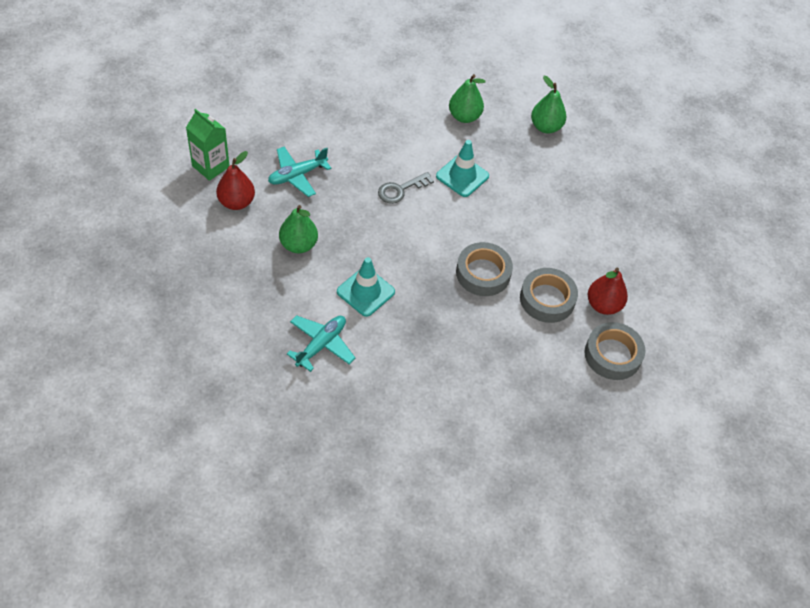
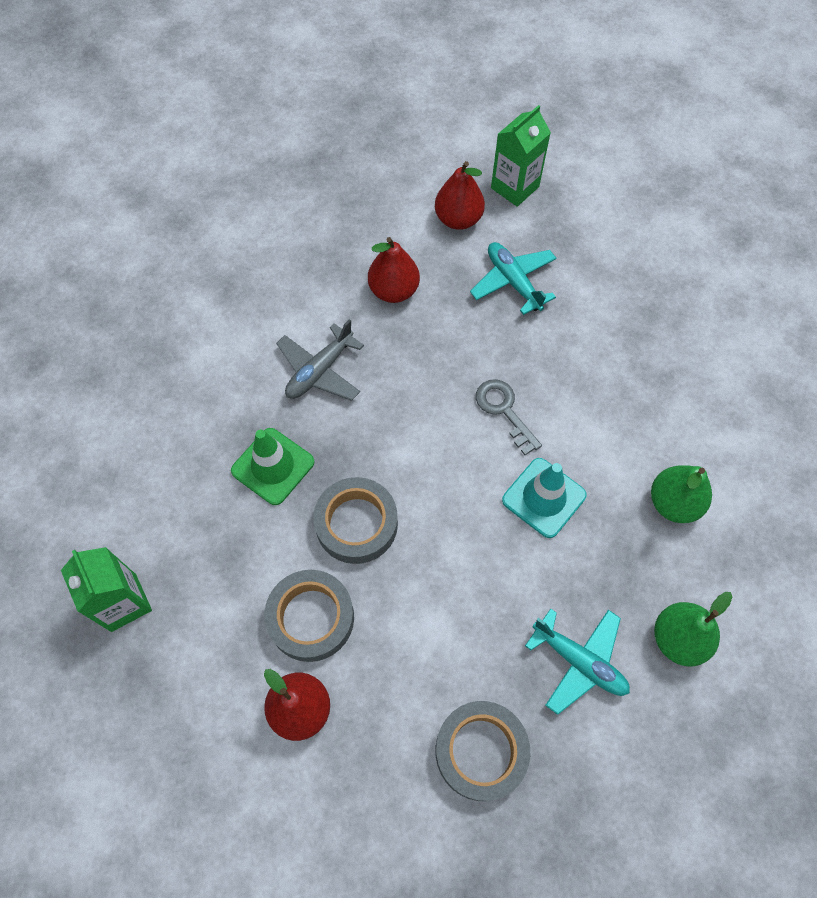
camera: 95 degrees right, 10 degrees up
green pear [279,205,318,253] -> red pear [368,237,420,303]
turquoise plane [287,315,355,372] -> turquoise plane moved to [525,609,630,715]
turquoise traffic cone [337,257,395,317] -> grey plane [276,319,364,401]
grey tape [585,322,646,380] -> grey tape moved to [436,701,530,801]
none -> green carton [61,547,152,632]
none -> green traffic cone [231,428,314,505]

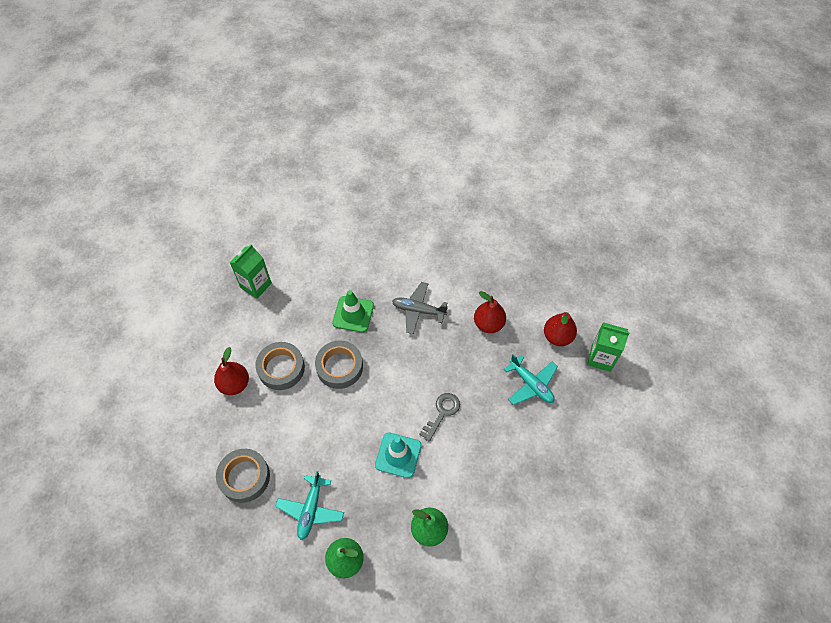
camera: 65 degrees right, 5 degrees down
turquoise plane [470,242,557,315] -> turquoise plane turned 105 degrees clockwise [504,354,558,405]

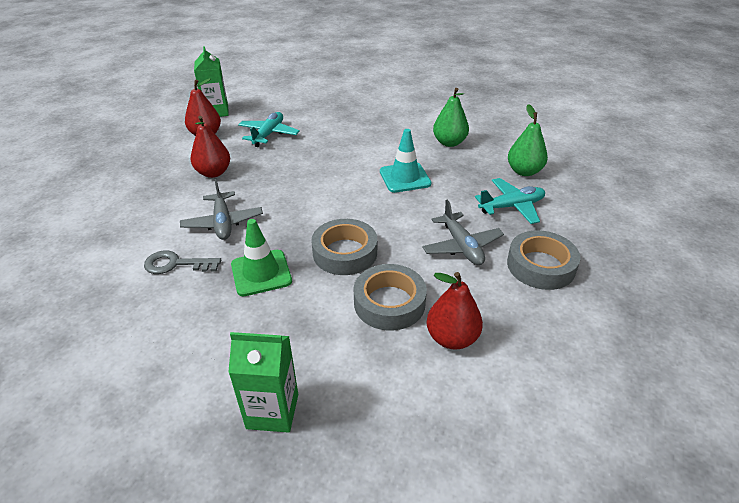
camera: 120 degrees left, 20 degrees down
grey key [419,393,460,442] -> grey key moved to [144,250,221,274]
none -> grey plane [422,199,504,265]

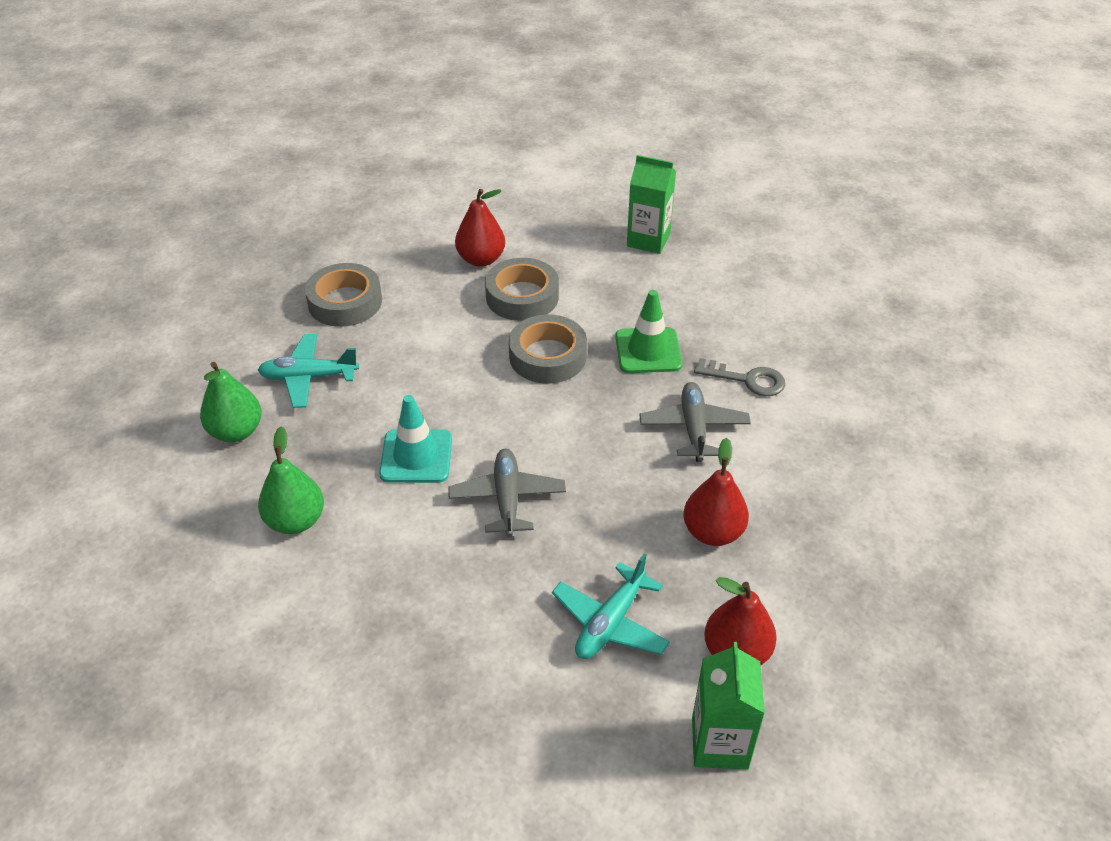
camera: 165 degrees left, 5 degrees up
grey plane [422,199,504,265] -> grey plane moved to [449,449,566,537]

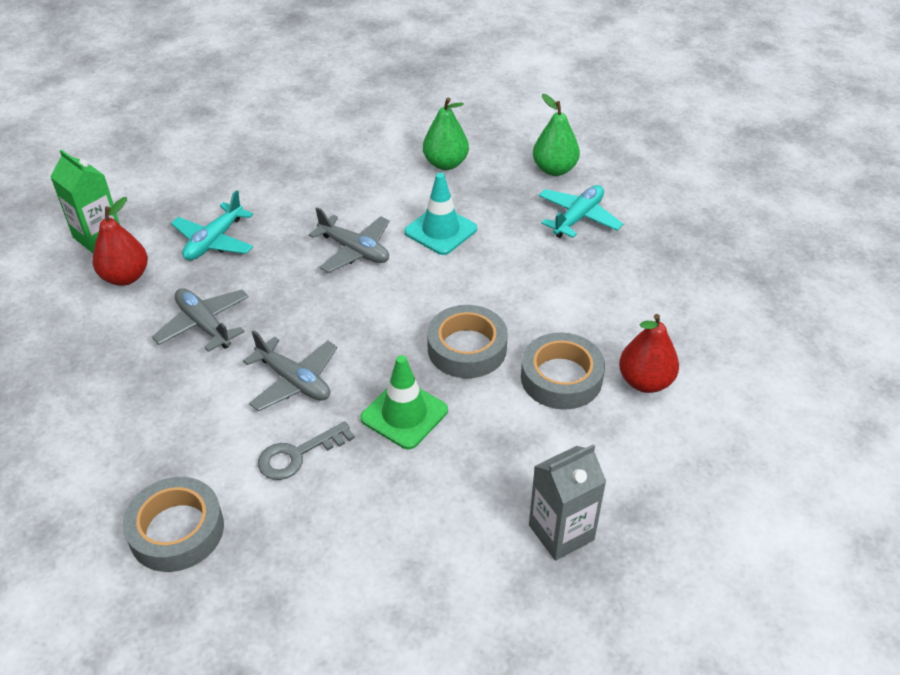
camera: 130 degrees right, 0 degrees up
grey tape [305,263,382,327] -> grey tape moved to [123,477,224,572]
turquoise plane [552,554,670,659] -> turquoise plane turned 135 degrees counterclockwise [171,190,253,261]
green carton [627,155,676,254] -> grey carton [529,444,606,561]
red pear [683,438,749,546] -> grey plane [152,288,249,352]

